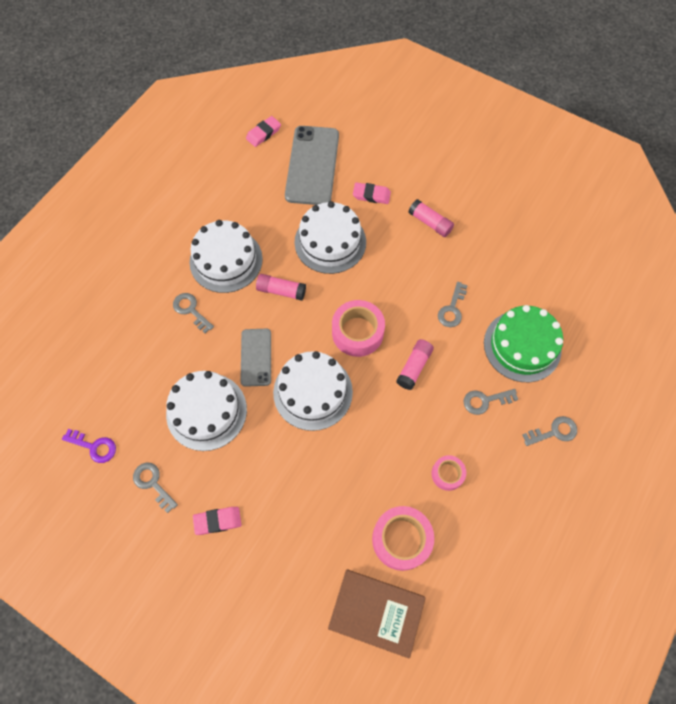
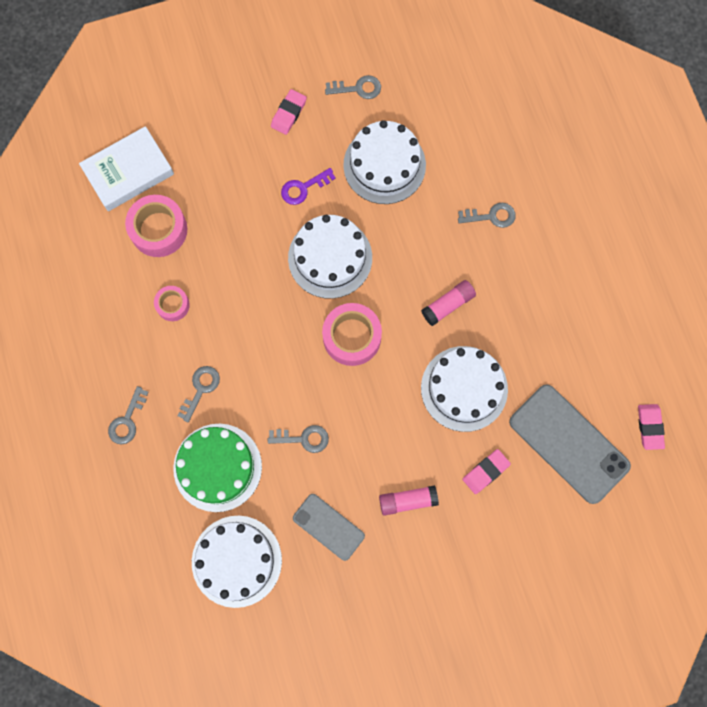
camera: 130 degrees right, 10 degrees up
purple key [62,429,116,463] -> purple key moved to [281,168,336,205]
white cake [189,220,263,293] -> white cake moved to [192,516,282,608]
grey phone [240,329,271,387] -> grey phone moved to [293,494,365,561]
brown book [328,570,426,659] -> white book [79,126,174,211]
pink glue stick [396,339,434,390] -> none
grey key [438,282,468,327] -> grey key turned 120 degrees clockwise [268,425,329,453]

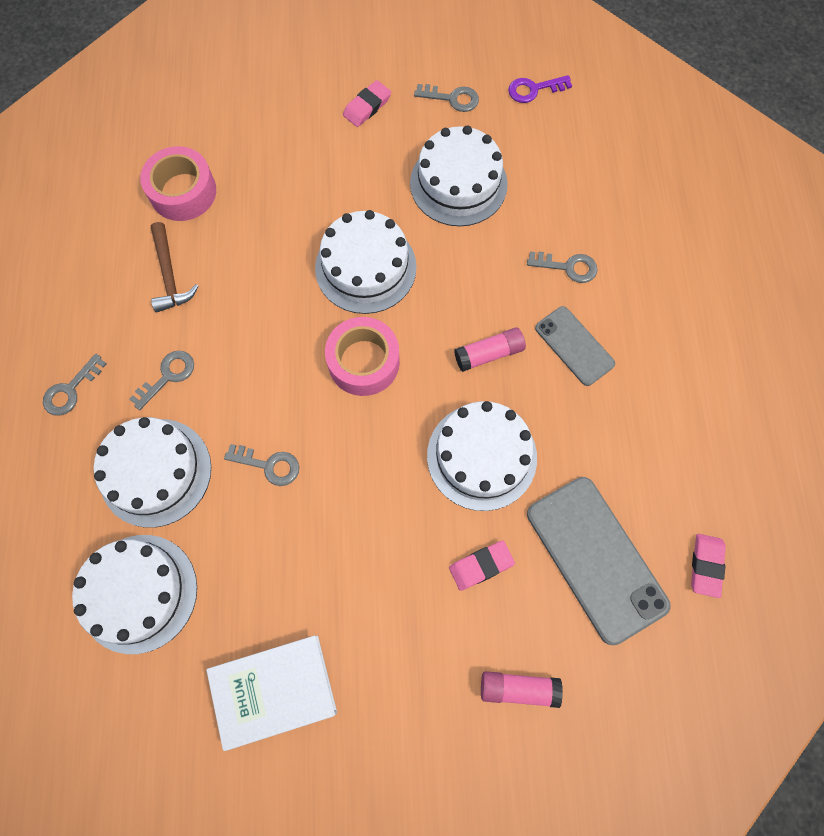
camera: 15 degrees right, 5 degrees down
white book [79,126,174,211] -> white book moved to [206,636,337,751]
pink tape [154,286,190,321] -> brown hammer [151,222,199,313]
green cake [173,424,262,512] -> white cake [94,417,211,528]
purple key [281,168,336,205] -> purple key moved to [508,75,572,103]
grey phone [293,494,365,561] -> grey phone moved to [535,306,615,386]
pink glue stick [379,485,439,516] -> pink glue stick moved to [481,671,563,708]

